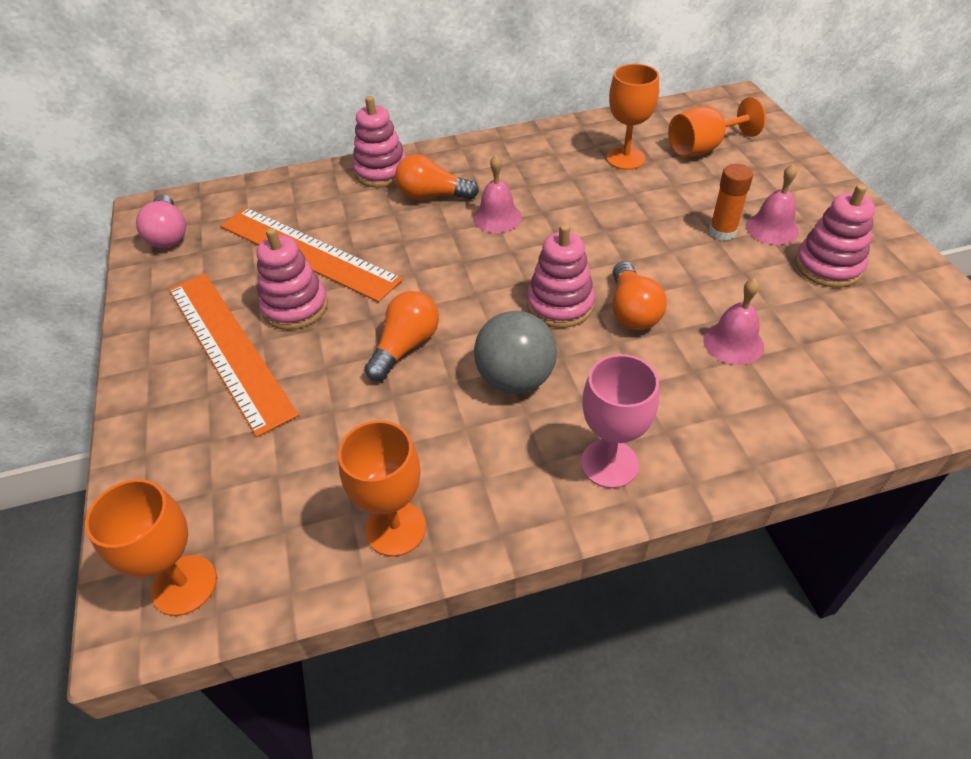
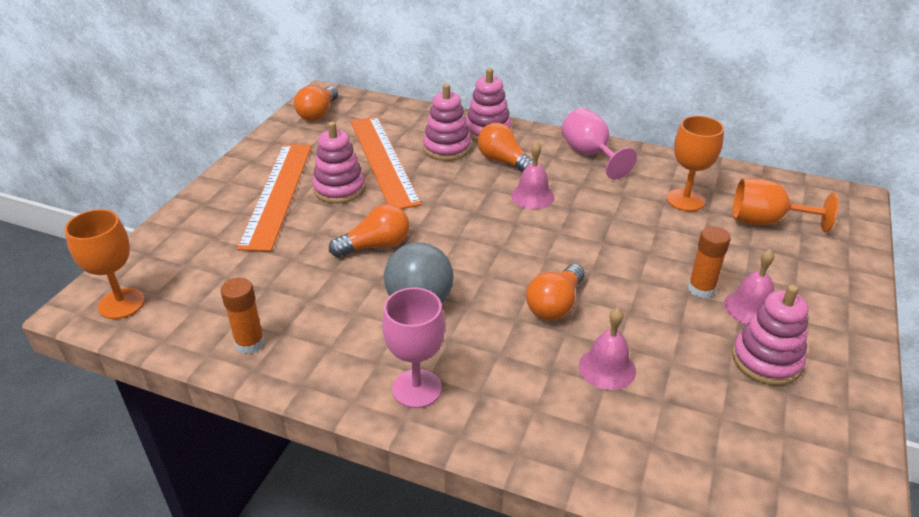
camera: 35 degrees right, 10 degrees down
pink light bulb [136,195,186,248] -> orange light bulb [294,86,338,121]
orange goblet [338,420,426,557] -> orange glue stick [221,278,265,354]
pink stacking toy [527,224,595,328] -> pink stacking toy moved to [423,84,471,161]
none -> pink goblet [561,108,637,180]

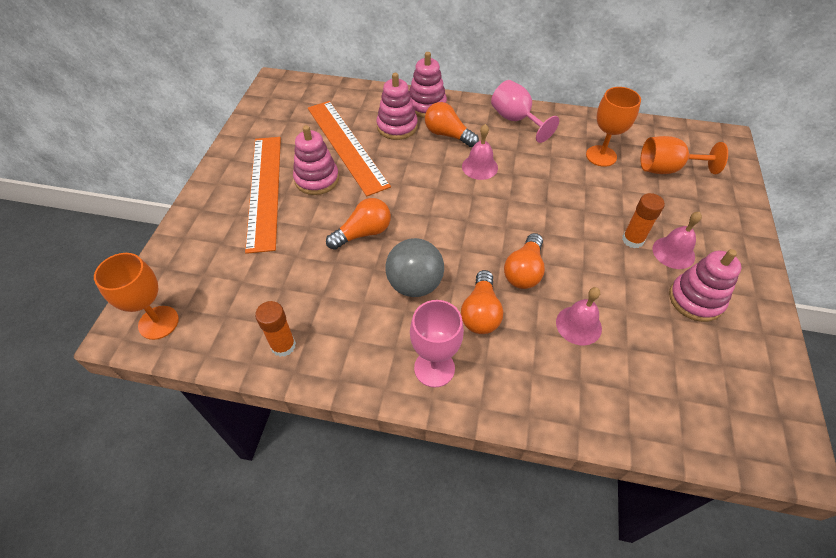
camera: 10 degrees left, 15 degrees up
orange light bulb [294,86,338,121] -> orange light bulb moved to [461,270,503,334]

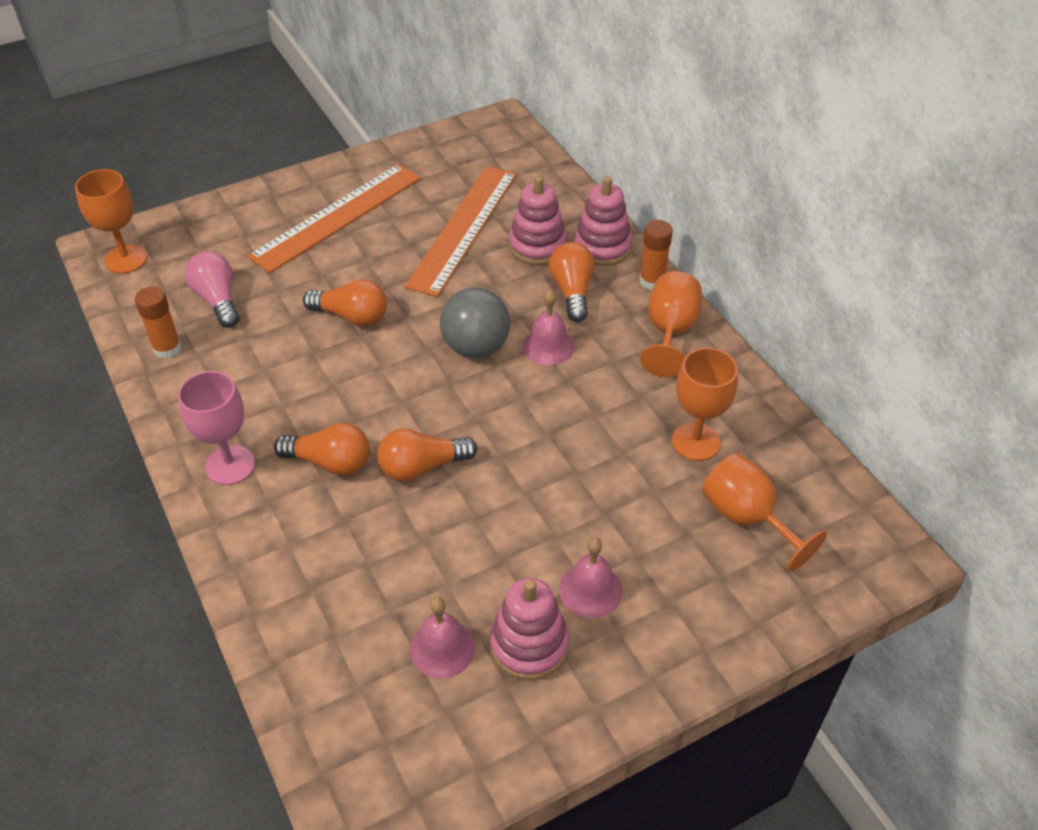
camera: 50 degrees right, 5 degrees down
pink stacking toy [293,125,339,195] -> none
grey ball [385,238,444,297] -> grey ball moved to [440,287,510,358]
orange light bulb [461,270,503,334] -> orange light bulb turned 135 degrees counterclockwise [274,423,370,476]
pink goblet [491,80,559,143] -> orange goblet [640,271,702,377]
pink bell [556,287,602,345] -> pink bell moved to [410,597,475,678]
orange glue stick [622,193,665,248] -> orange glue stick moved to [639,220,673,290]
none -> pink light bulb [185,251,239,328]

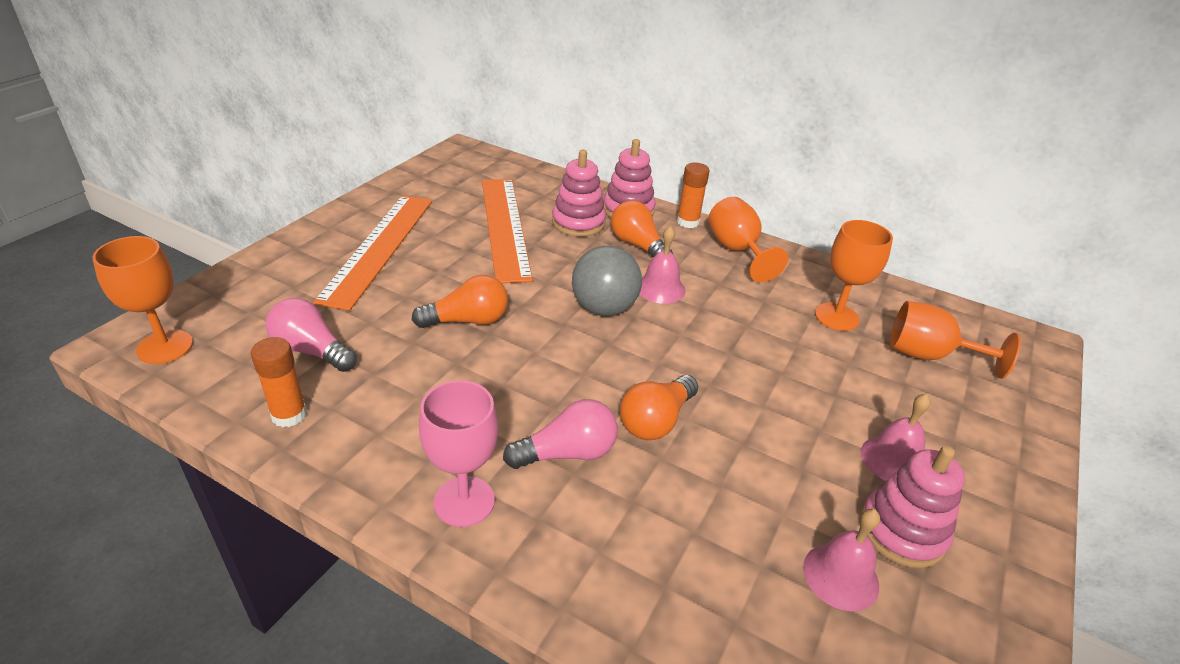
camera: 35 degrees left, 10 degrees down
orange light bulb [274,423,370,476] -> pink light bulb [503,399,618,469]

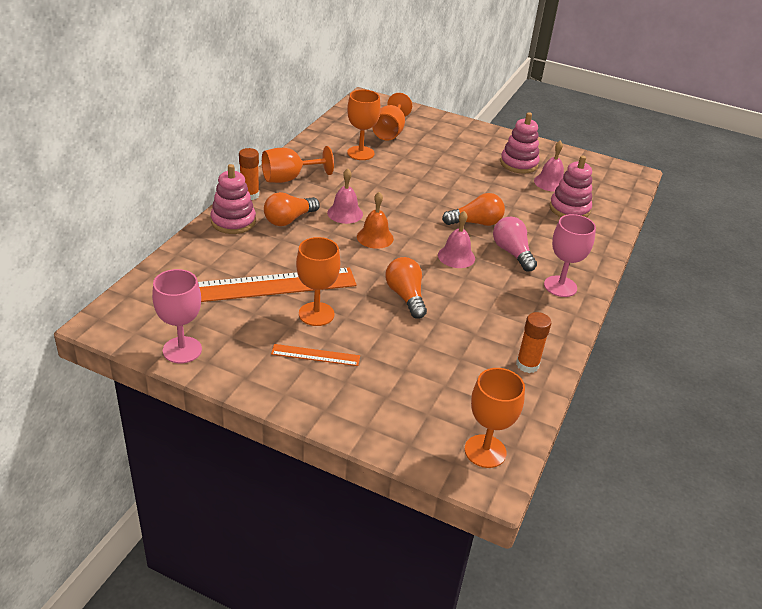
camera: 95 degrees left, 0 degrees up
pink light bulb [265,298,357,372] -> none
orange ruler [313,195,432,311] -> orange ruler [271,344,360,366], size x0.46
pink stacking toy [552,150,606,237] -> pink stacking toy moved to [549,156,592,217]
grey ball [572,246,642,316] -> orange bell [357,192,394,249]
orange light bulb [620,375,698,440] -> orange light bulb turned 45 degrees counterclockwise [442,193,505,226]
pink bell [861,394,931,481] -> pink bell moved to [438,211,475,268]
none -> pink goblet [152,269,202,364]
none -> orange goblet [296,237,340,326]

